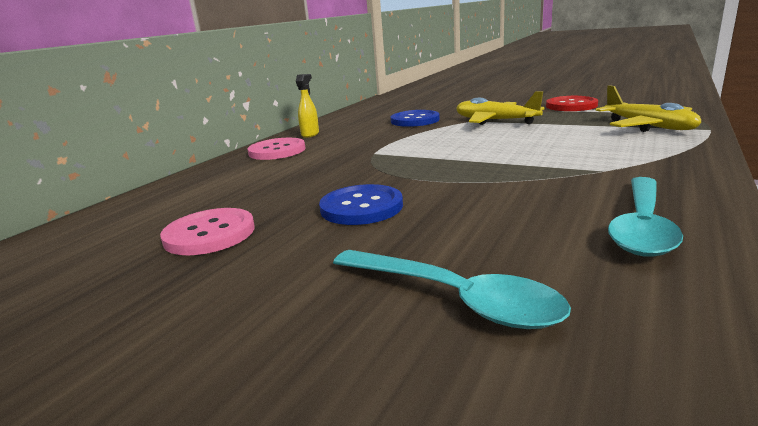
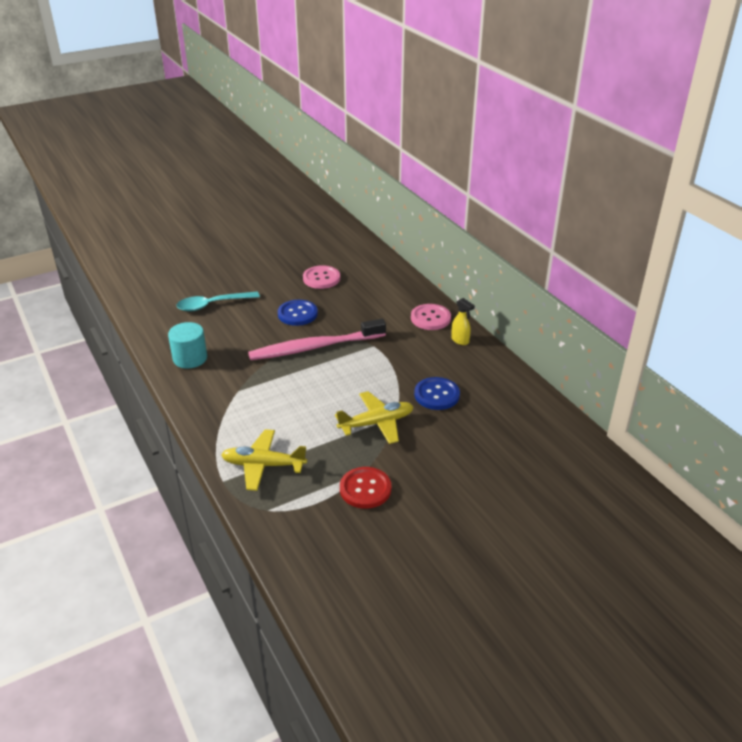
camera: 120 degrees right, 15 degrees up
turquoise spoon [608,177,683,257] -> turquoise cylinder [168,322,207,368]
none -> pink toothbrush [248,319,386,360]

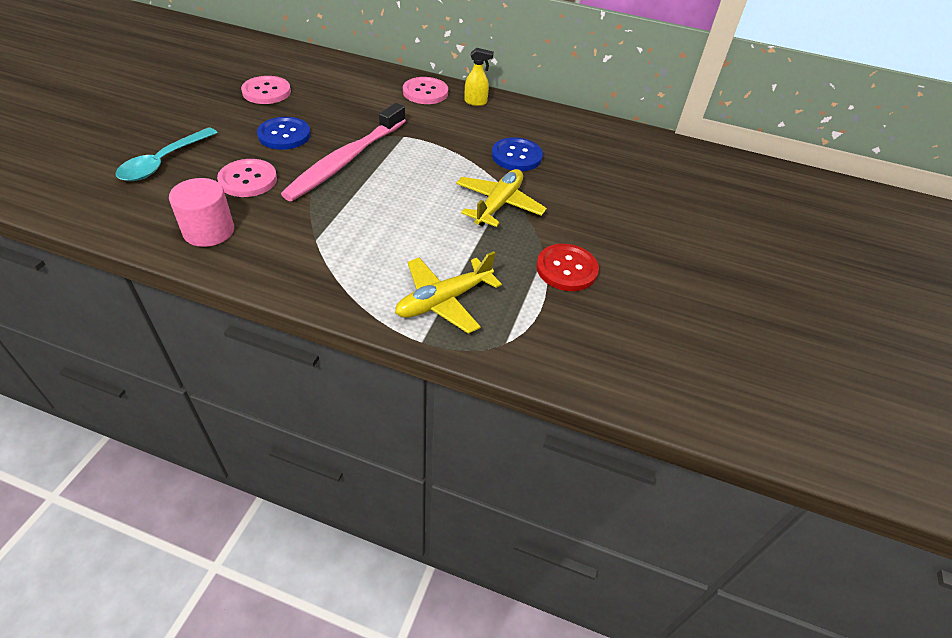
camera: 45 degrees left, 10 degrees up
turquoise cylinder [168,322,207,368] -> pink cylinder [169,178,234,247]
none -> pink button [217,159,277,197]

